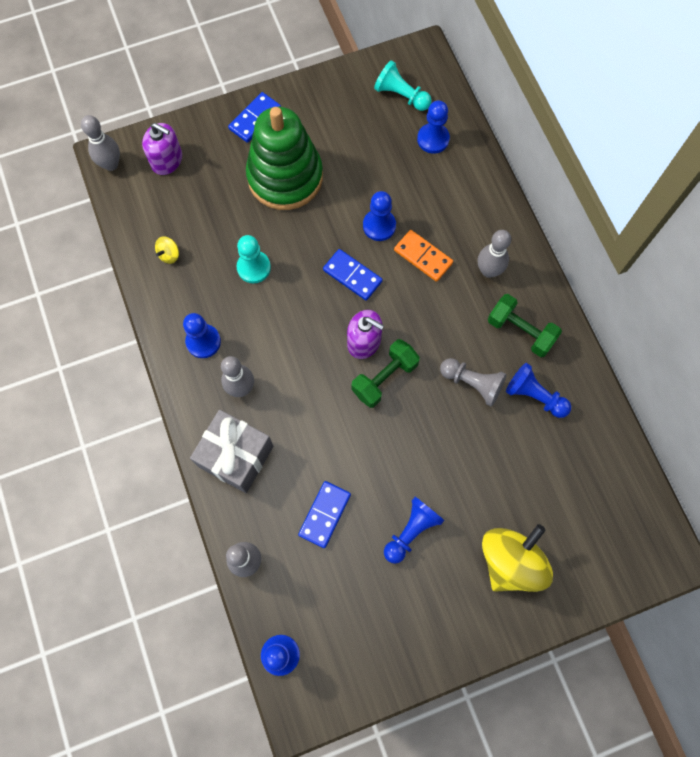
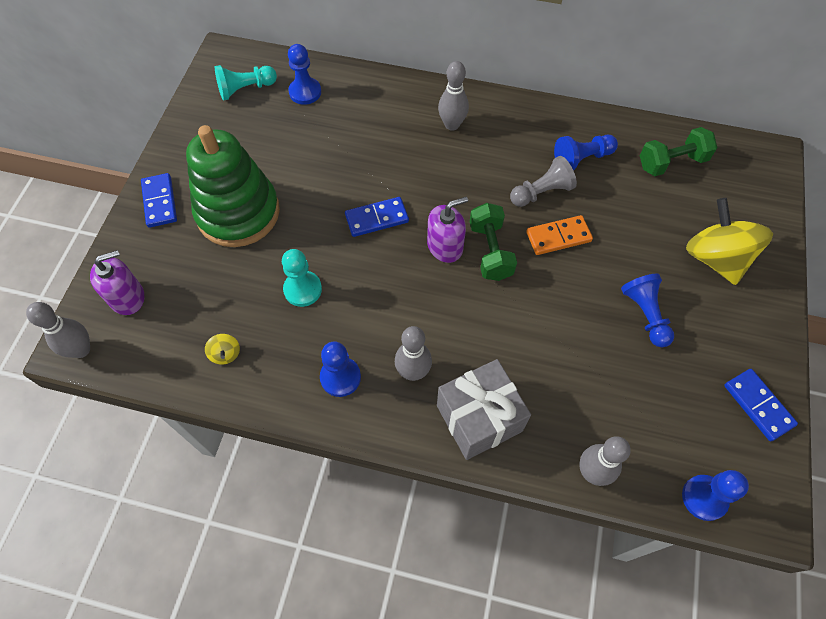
camera: 55 degrees left, 10 degrees down
blue domino [298,481,351,548] -> blue domino moved to [724,369,798,441]
blue pawn [363,191,396,241] -> none
orange domino [394,230,453,282] -> orange domino moved to [526,215,593,255]
green dumbbell [488,294,562,357] -> green dumbbell moved to [640,127,718,176]

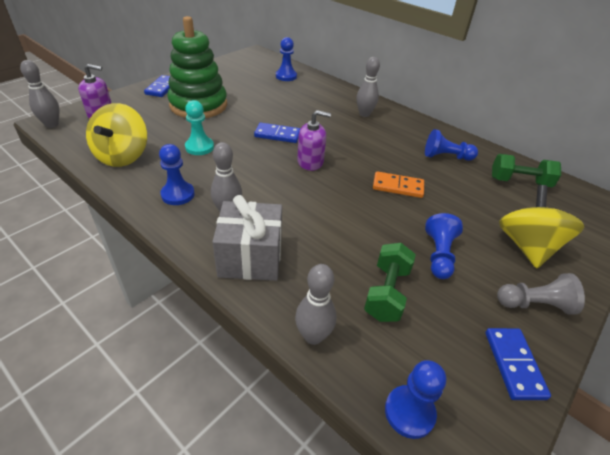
camera: 25 degrees right, 20 degrees down
yellow spinning top [205,334,240,365] -> yellow spinning top [86,103,147,167], size x2.46
turquoise pawn [215,65,277,100] -> none
green dumbbell [470,203,517,281] -> green dumbbell moved to [364,243,416,322]
grey pawn [510,156,577,207] -> grey pawn moved to [497,273,585,315]

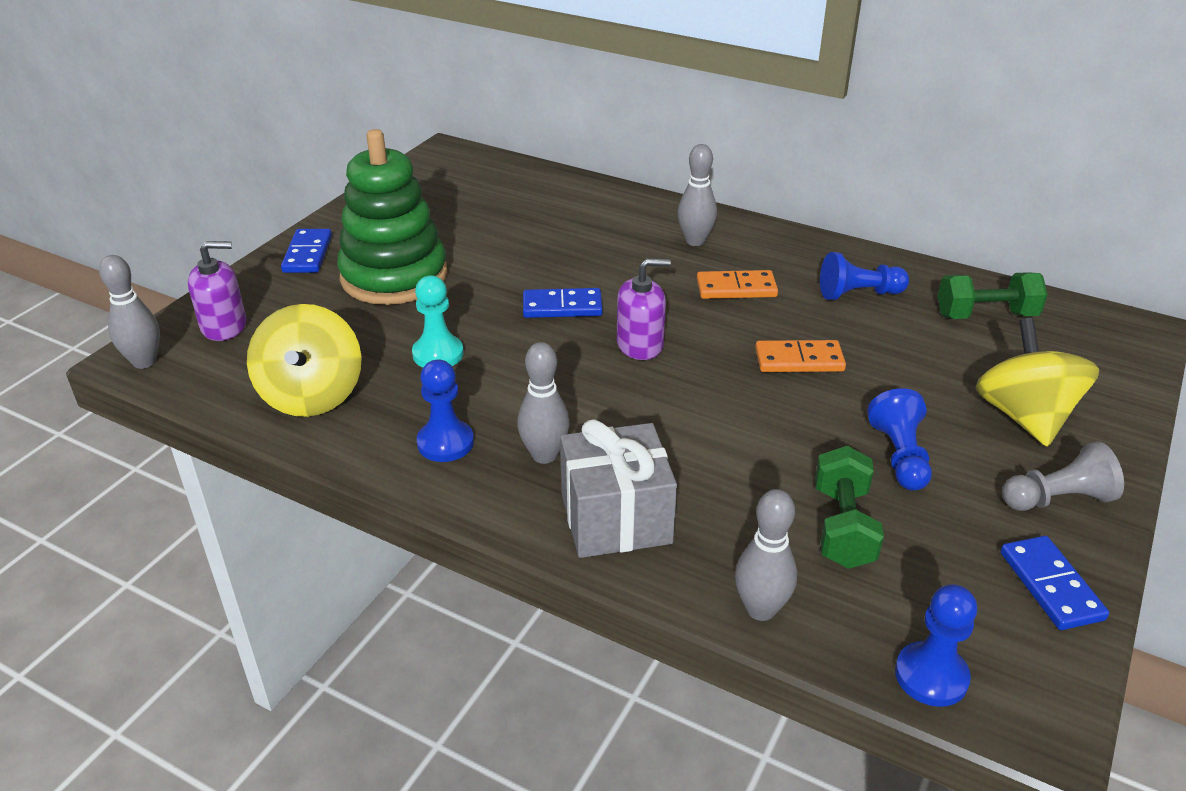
camera: 10 degrees left, 5 degrees down
blue pawn [276,37,297,81] -> none
none -> orange domino [697,270,778,299]

